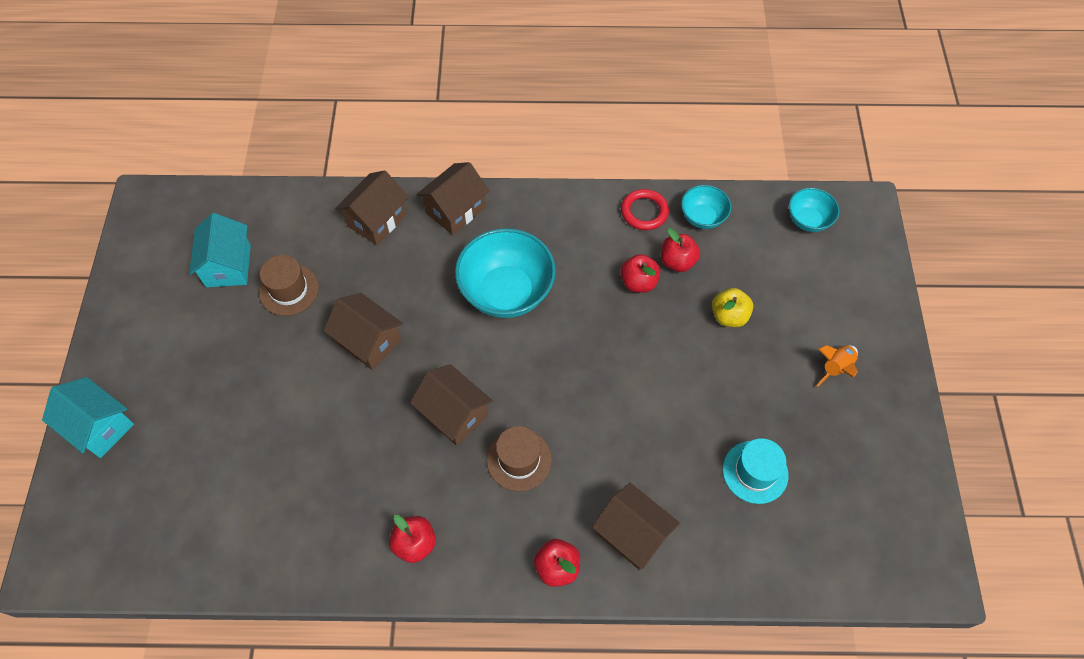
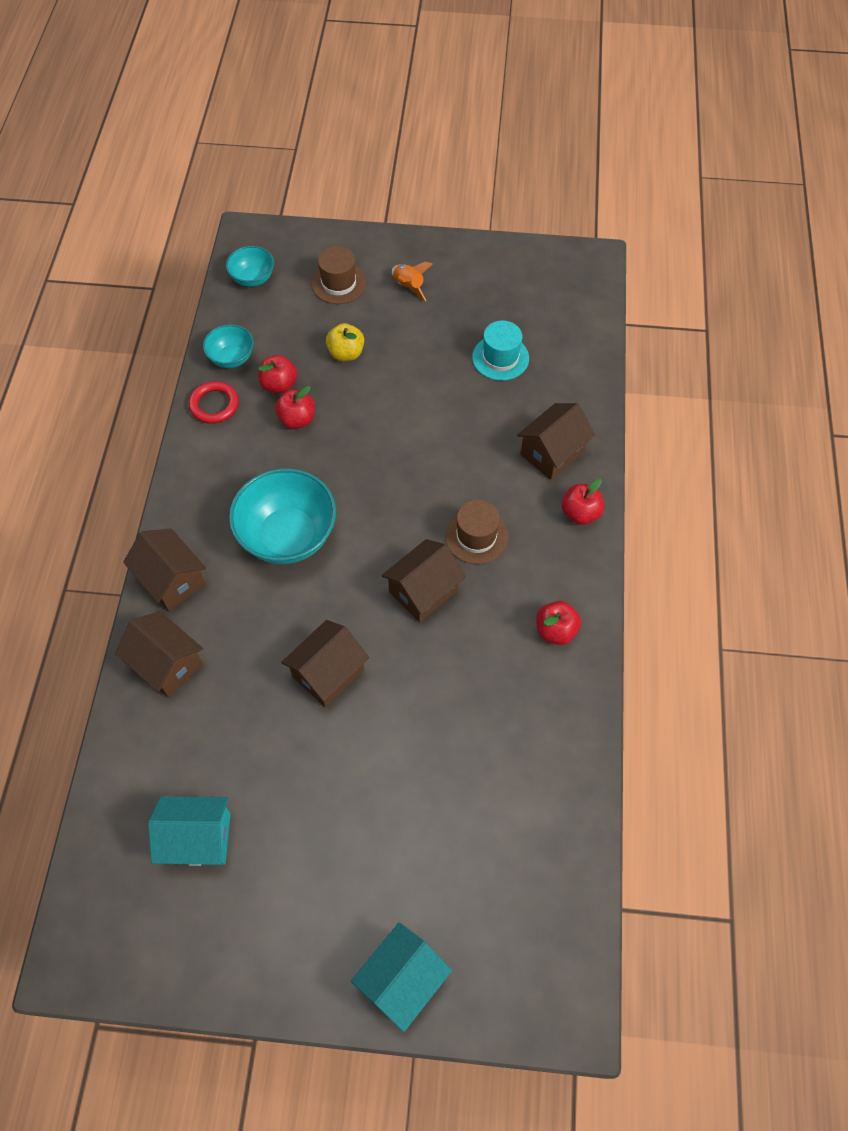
camera: 85 degrees left, 0 degrees up
brown hat [259,255,319,316] -> brown hat moved to [312,246,366,304]

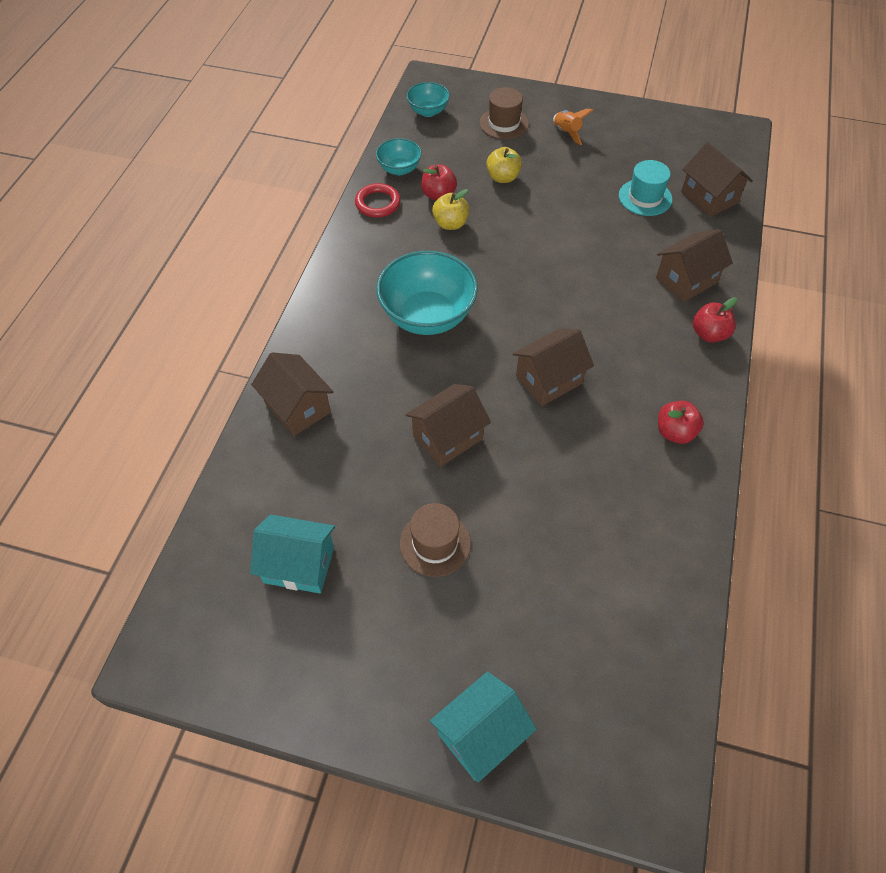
camera: 10 degrees right, 5 degrees down
brown house [123,528,206,611] -> brown house moved to [681,142,753,217]
red apple [275,386,315,429] -> yellow apple [432,189,469,230]
brown hat [445,500,508,564] -> brown hat moved to [400,503,471,577]

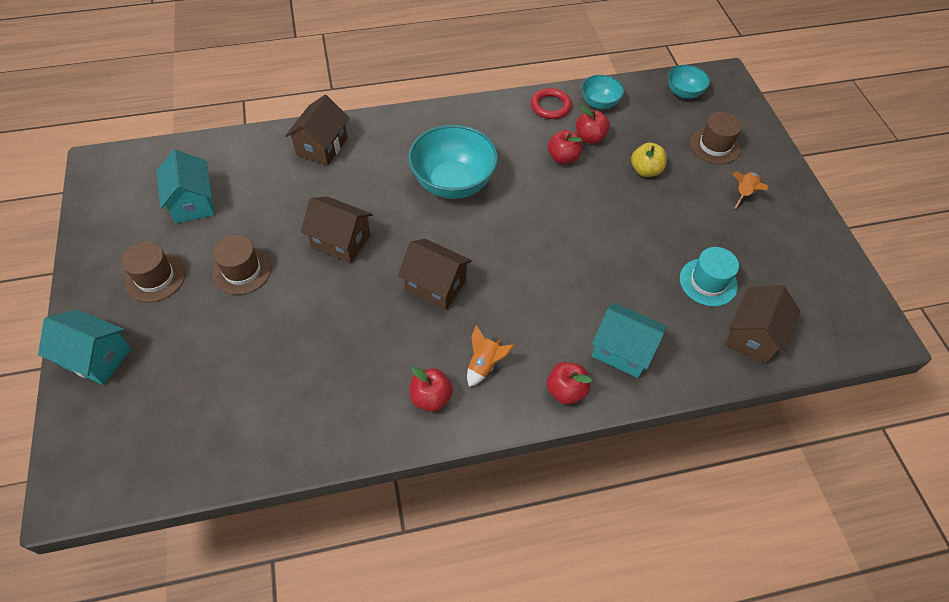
camera: 60 degrees right, 0 degrees up
yellow apple [432,189,469,230] -> red apple [547,130,582,164]
brown house [656,229,733,302] -> turquoise house [592,302,666,378]
none -> brown hat [121,242,185,302]
none -> orange rocket [467,325,514,387]

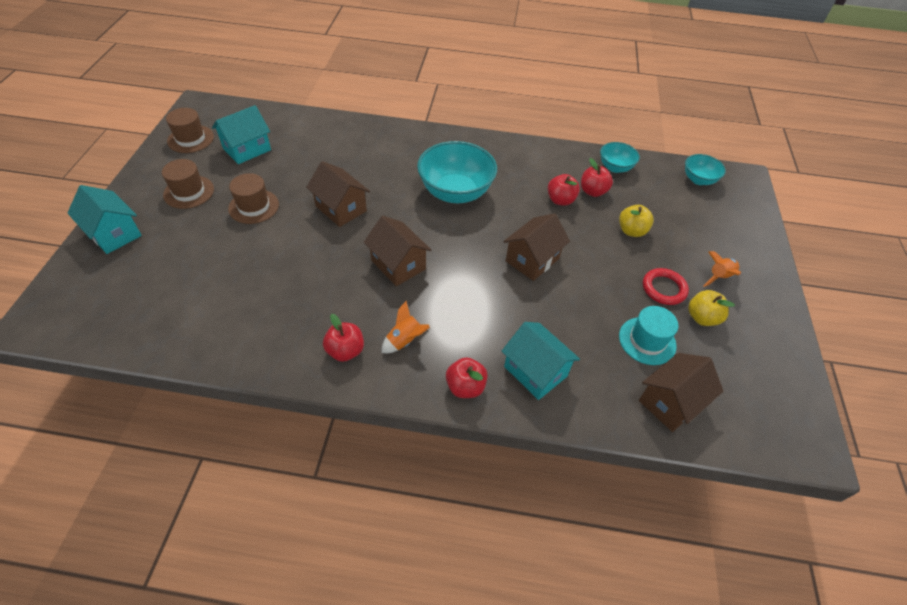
camera: 20 degrees right, 5 degrees down
turquoise house [157,149,215,223] -> turquoise house turned 45 degrees clockwise [212,105,271,164]
brown house [285,95,349,166] -> brown house moved to [503,213,570,281]
red ring [531,88,572,119] -> red ring moved to [643,268,689,305]
brown hat [690,112,742,164] -> brown hat moved to [166,108,214,153]
none -> yellow apple [688,290,735,326]

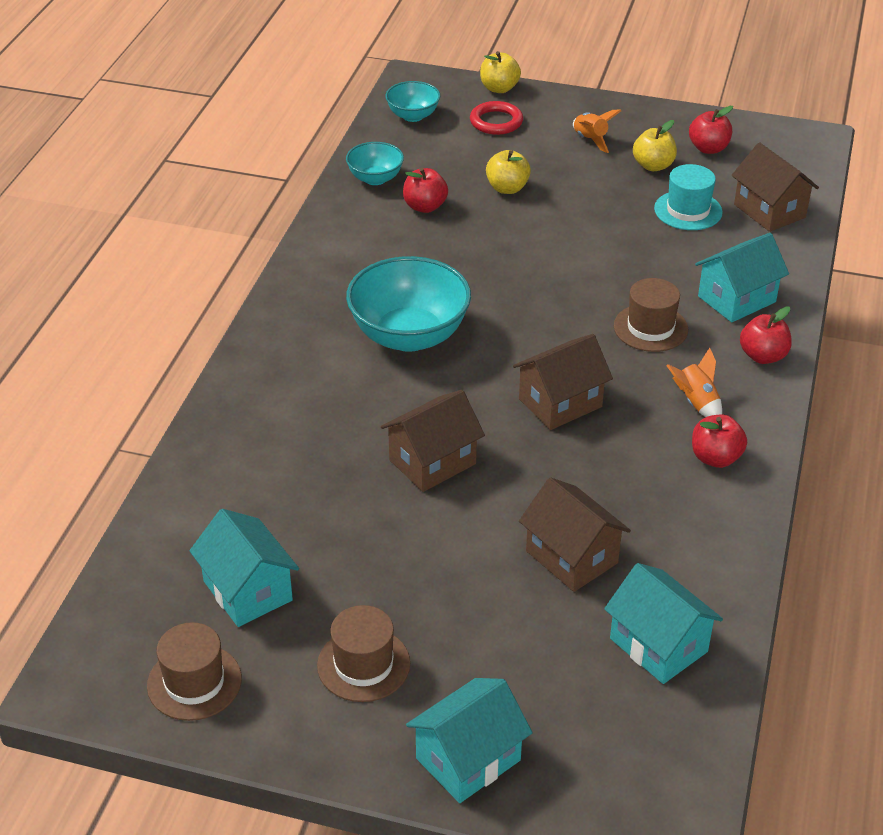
camera: 80 degrees left, 10 degrees down
brown hat [228,173,279,224] -> brown hat moved to [614,278,688,352]
brown house [503,213,570,281] -> brown house moved to [519,477,631,592]
red apple [548,174,580,206] -> red apple moved to [689,106,733,154]
red ring [643,268,689,305] -> red ring moved to [470,101,523,135]
none -> yellow apple [480,51,521,93]
none -> turquoise house [604,563,723,684]

